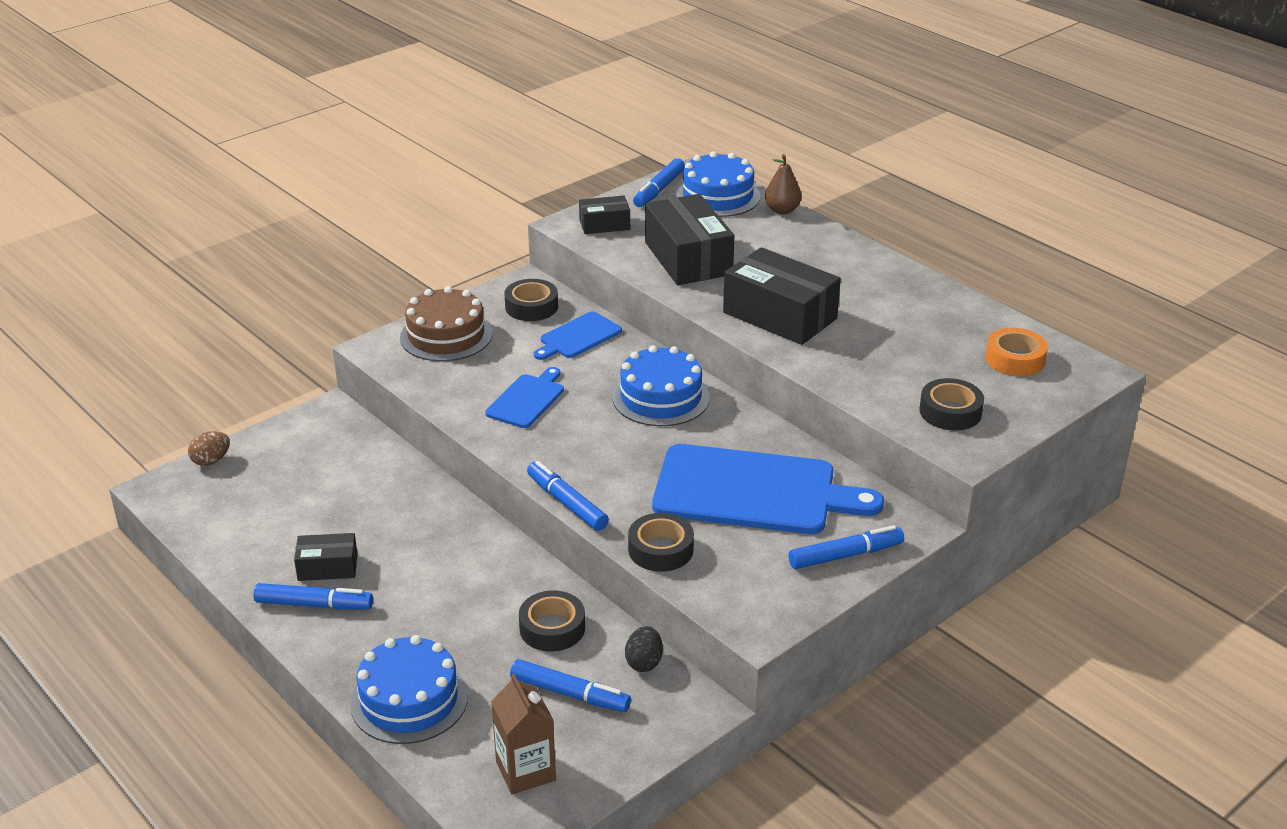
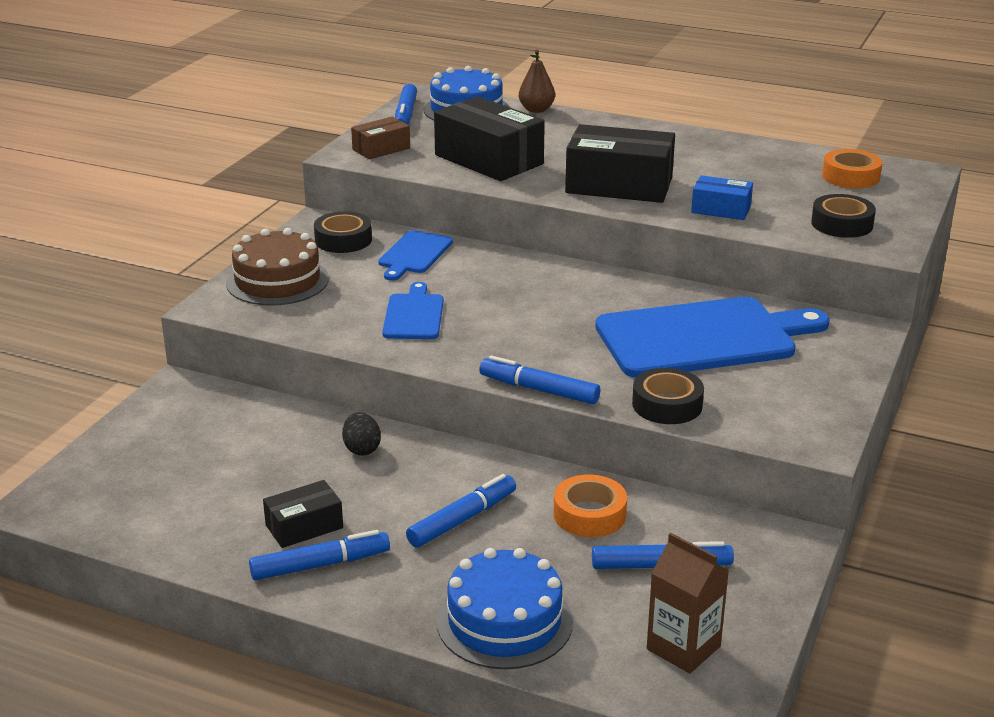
camera: 25 degrees left, 5 degrees down
brown egg [188,431,230,466] -> none
black tape [519,590,585,651] -> orange tape [553,474,627,537]
black box [579,195,630,234] -> brown box [351,117,410,159]
blue cake [613,345,710,426] -> none
black egg [625,626,663,672] -> black egg moved to [342,412,381,456]
blue marker [789,525,904,569] -> blue marker moved to [406,474,516,548]
none -> blue box [691,175,753,220]

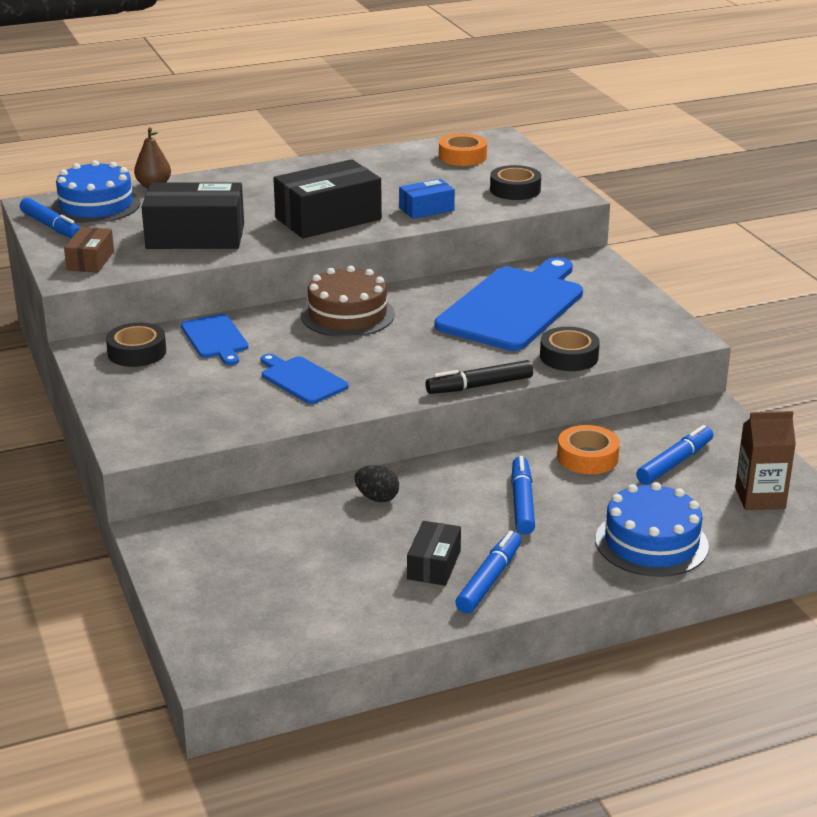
camera: 45 degrees left, 0 degrees up
brown cake [226,228,329,306] -> brown cake moved to [301,266,395,337]
blue marker [479,356,600,404] -> black marker [426,360,533,394]

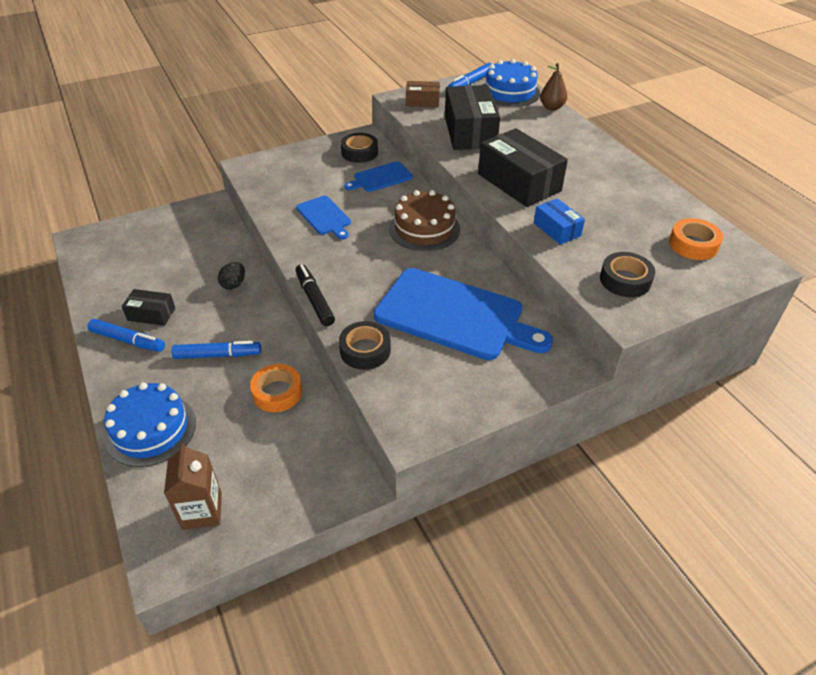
camera: 85 degrees right, 15 degrees up
blue cutting board [261,354,349,404] -> blue cutting board turned 105 degrees clockwise [296,196,351,240]
blue marker [636,425,713,485] -> none

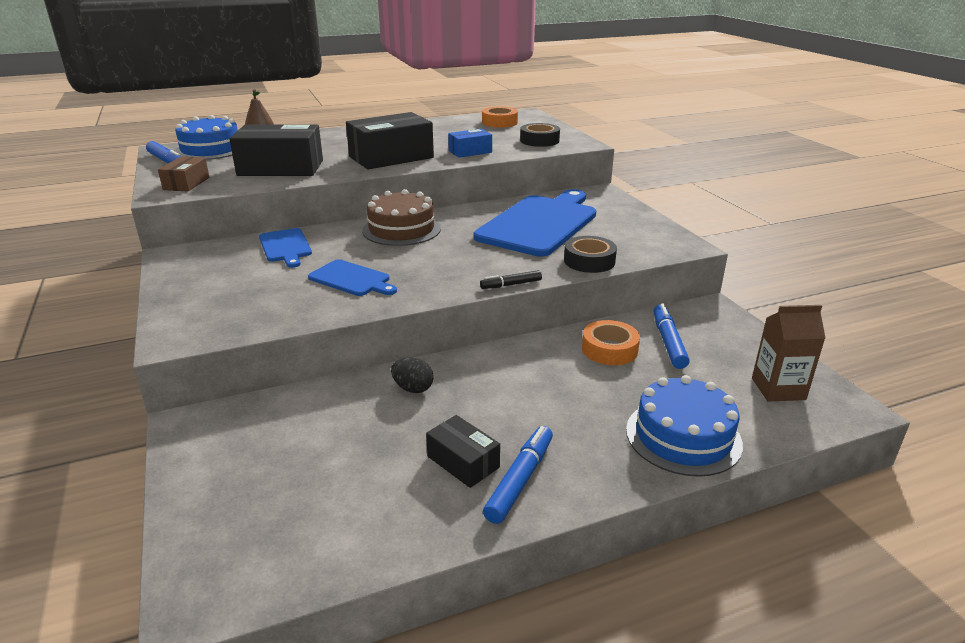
camera: 85 degrees left, 15 degrees down
black box [122,289,175,326] -> black box turned 60 degrees counterclockwise [426,415,500,488]
blue marker [172,341,261,359] -> blue marker moved to [653,304,690,369]
black marker [295,264,335,326] -> black marker [480,270,542,289], size x0.64
blue cutting board [296,196,351,240] -> blue cutting board turned 60 degrees clockwise [308,259,397,296]
black tape [341,133,378,163] -> none

